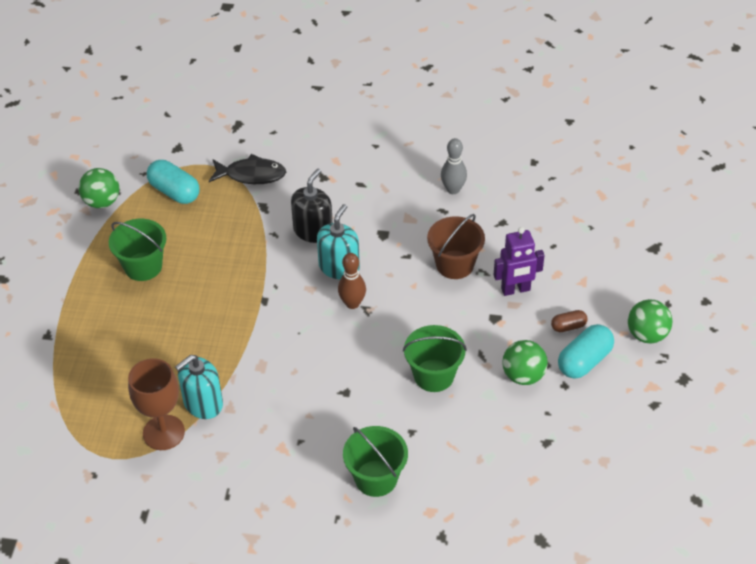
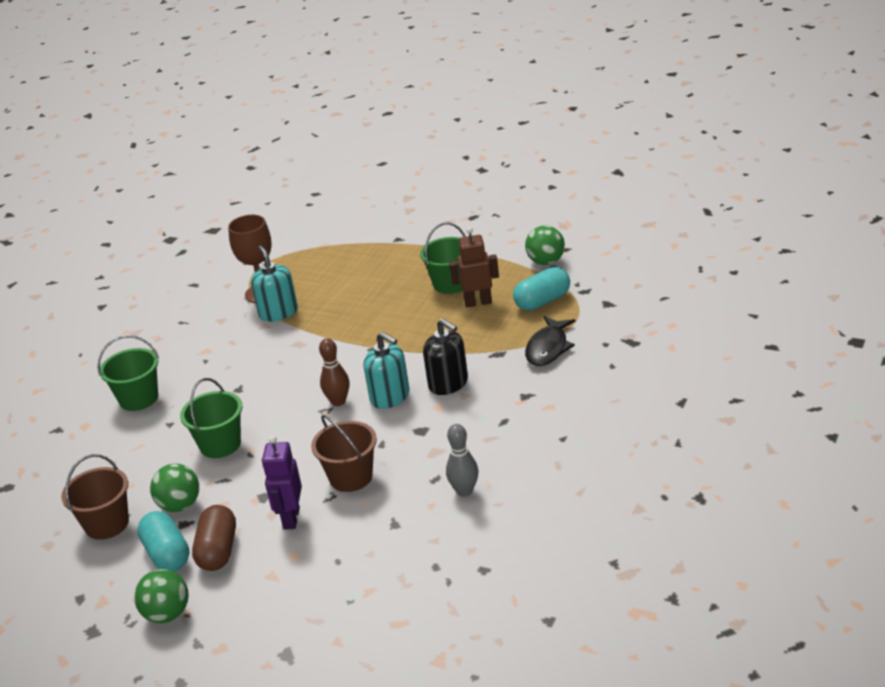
camera: 110 degrees right, 15 degrees down
brown capsule [551,310,588,332] -> brown capsule [192,505,236,571], size x1.81
none -> brown bucket [61,454,129,540]
none -> brown robot [449,227,499,307]

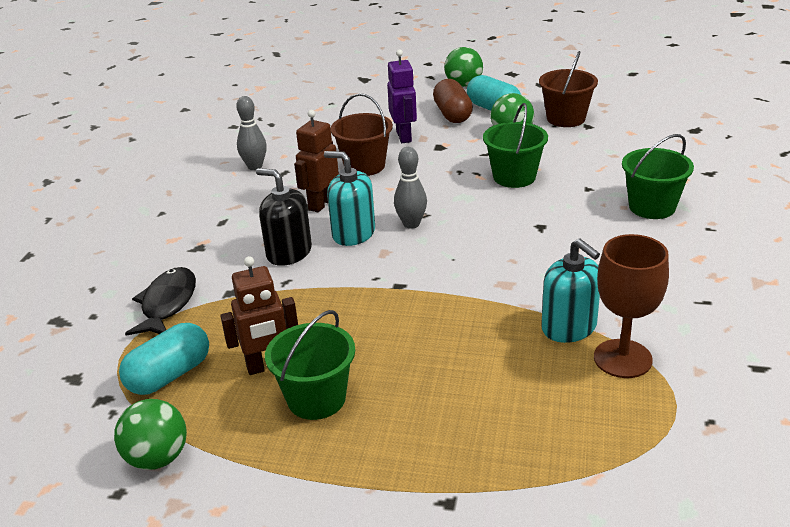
camera: 165 degrees right, 0 degrees up
brown bowling pin [319,338,350,406] -> grey bowling pin [394,147,427,229]
none -> brown robot [294,110,339,213]

